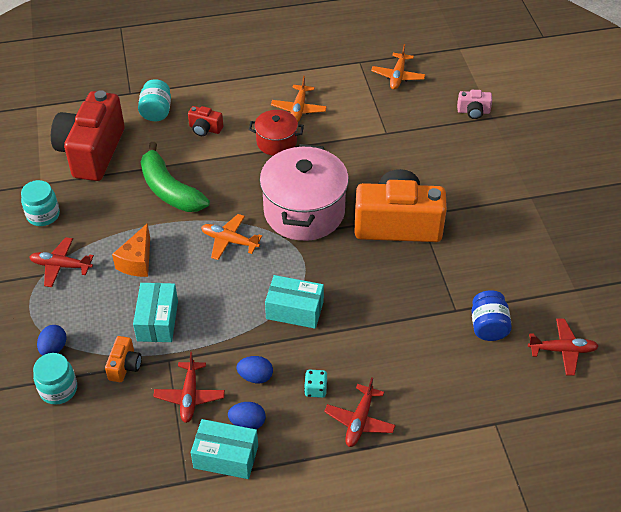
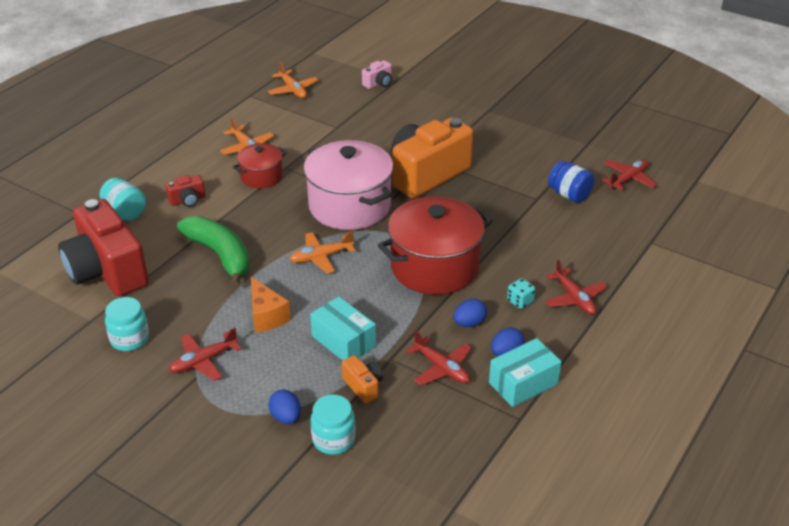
camera: 45 degrees left, 10 degrees down
green banana [141,142,210,212] -> green banana turned 135 degrees counterclockwise [177,216,250,287]
turquoise box [265,275,324,329] -> red pot [378,196,493,295]

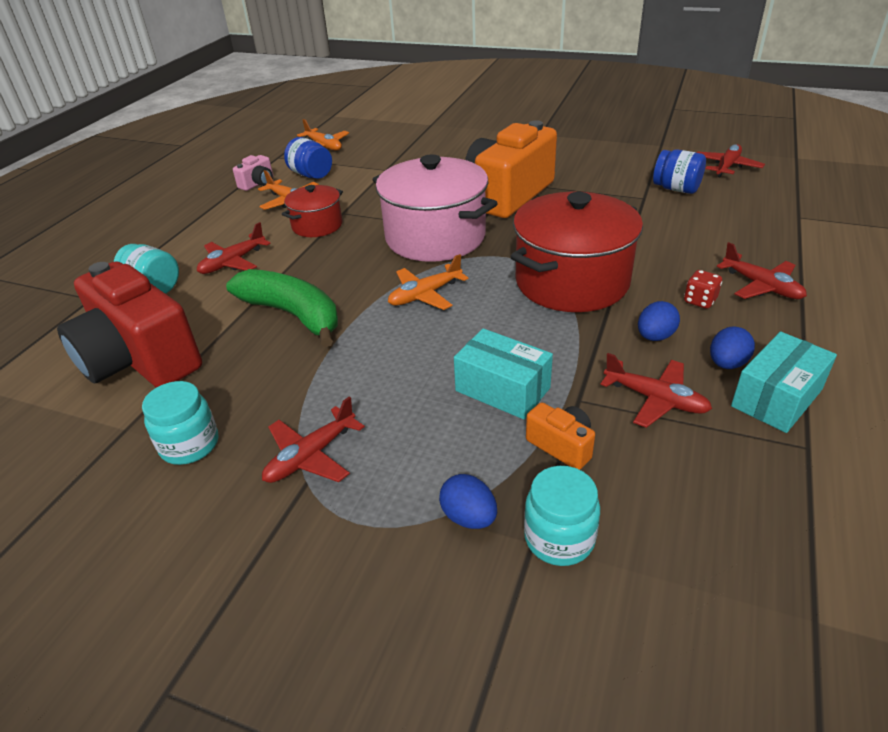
camera: 10 degrees left, 0 degrees up
red camera [166,175,205,207] -> red plane [197,222,271,274]
orange cheese [251,277,291,333] -> none
pink camera [362,60,392,89] -> pink camera moved to [233,155,273,191]
turquoise dice [507,278,535,309] -> red dice [684,270,722,309]
none -> blue jar [284,137,332,179]

